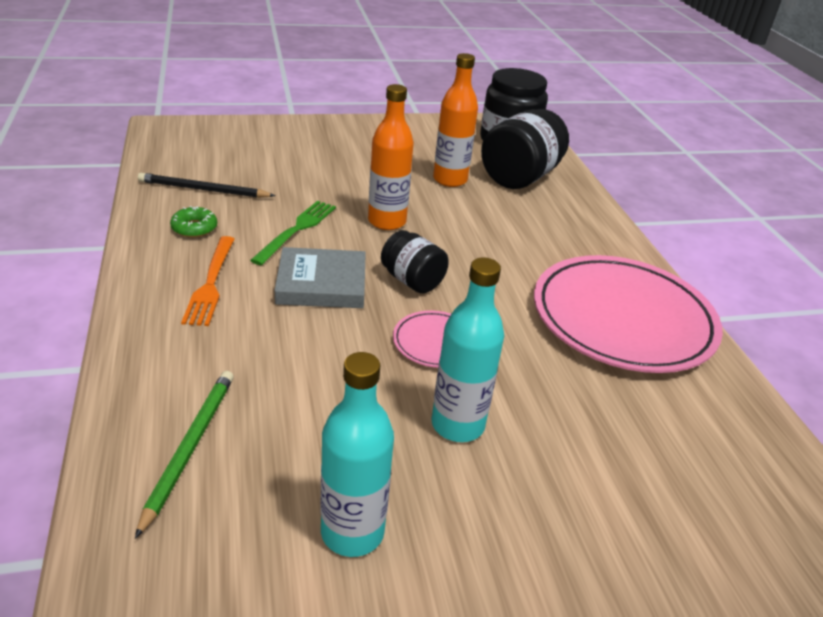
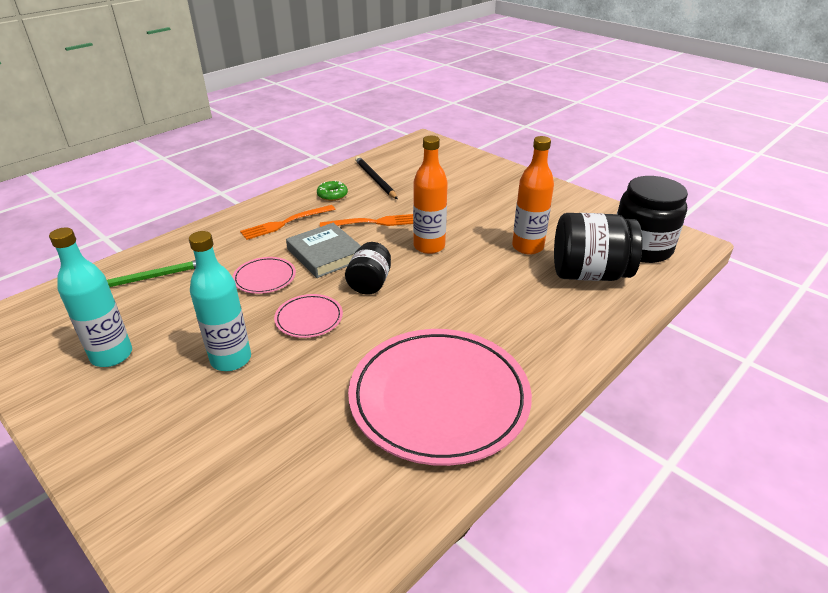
camera: 60 degrees right, 0 degrees up
green fork [250,201,336,266] -> orange fork [320,214,413,227]
none -> pink plate [233,257,296,294]

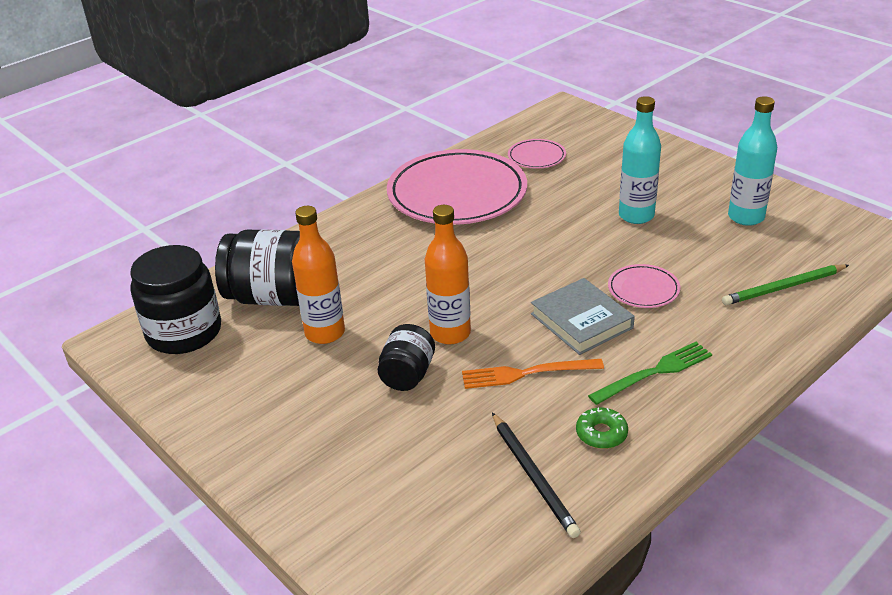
camera: 175 degrees left, 0 degrees up
orange fork [240,205,335,240] -> green fork [588,342,712,405]
pink plate [274,294,343,338] -> pink plate moved to [508,139,566,169]
black jar [345,242,391,295] -> black jar moved to [378,324,435,391]

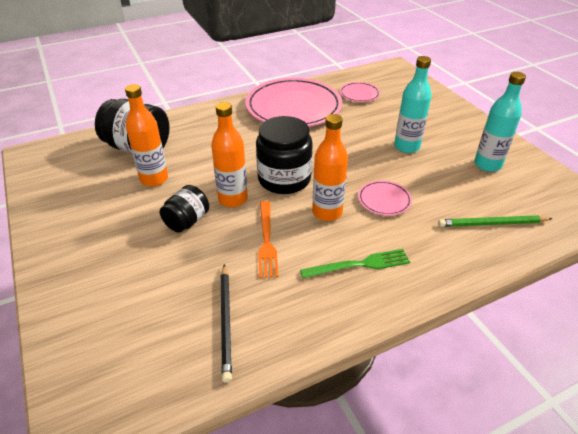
camera: 15 degrees right, 5 degrees up
black jar [130,245,221,354] -> black jar moved to [256,116,313,194]
orange fork [462,359,604,389] -> orange fork turned 105 degrees counterclockwise [258,201,279,278]
grey book [531,278,635,355] -> orange bottle [312,114,348,221]
green donut [576,408,628,449] -> none

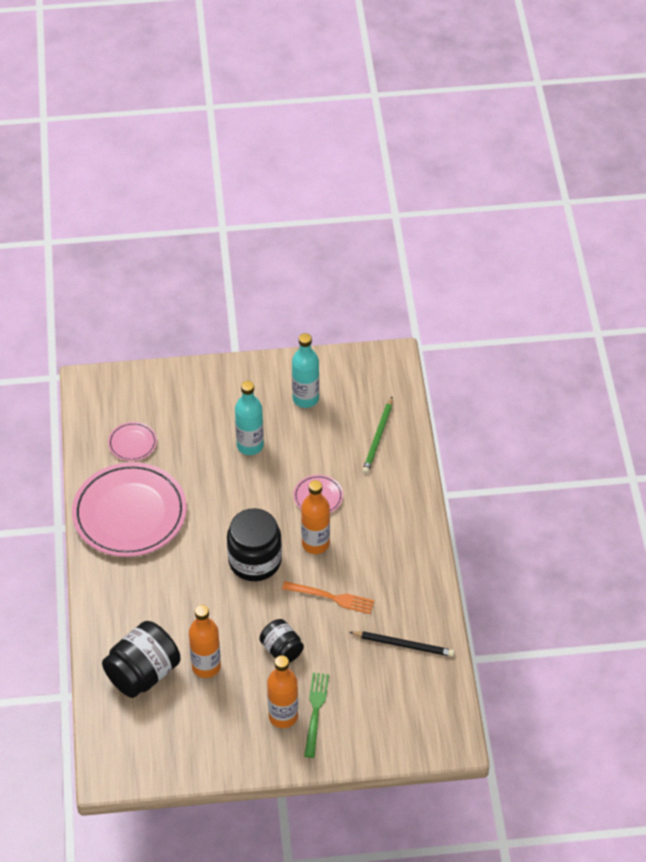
camera: 70 degrees left, 10 degrees up
orange bottle [211,102,248,207] -> orange bottle moved to [267,655,298,728]
green fork [300,249,410,278] -> green fork moved to [304,673,329,758]

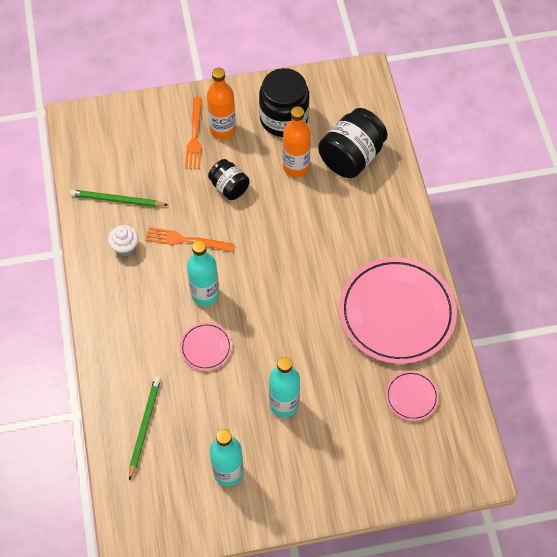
camera: 175 degrees right, 10 degrees up
black jar [227,508,282,581] -> black jar moved to [259,68,309,137]
orange bottle [301,480,330,554] -> turquoise bottle [187,240,219,306]
green fork [304,673,329,758] -> orange fork [185,97,202,169]
black pencil [349,631,455,657] -> green pencil [70,190,167,207]
none -> white cupcake [108,225,139,256]

